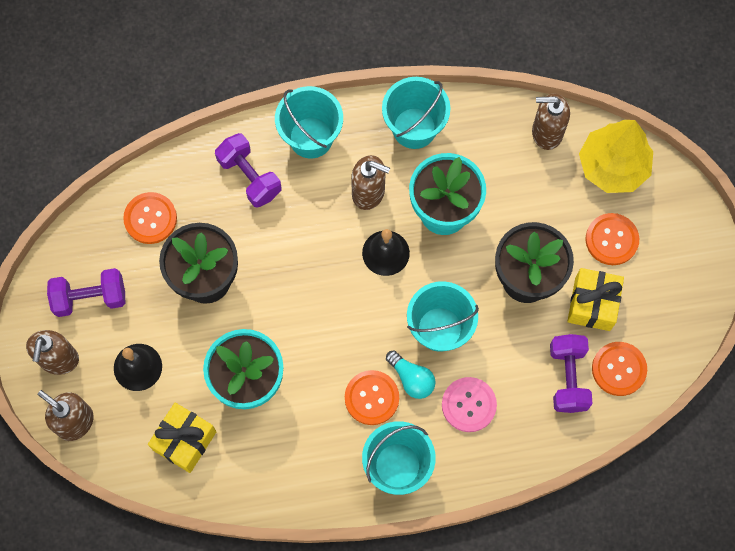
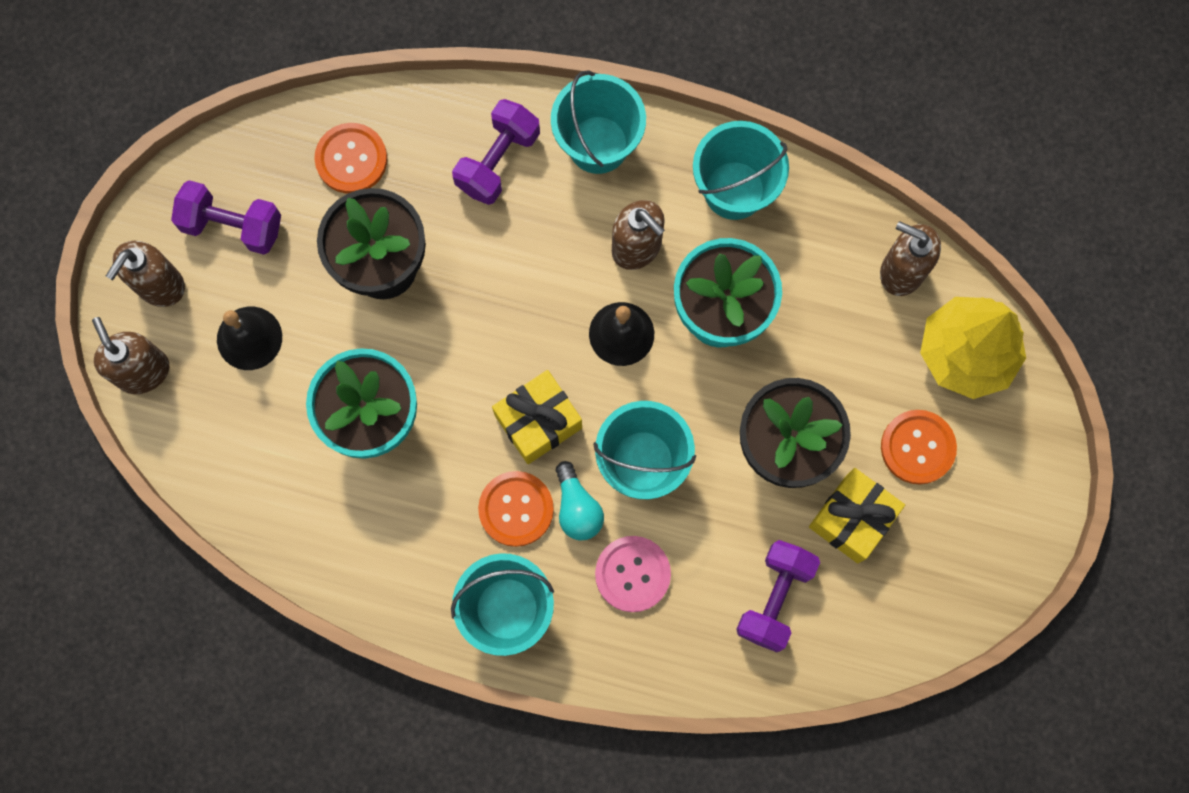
camera: 25 degrees right, 5 degrees up
yellow gift [148,403,217,473] -> yellow gift moved to [492,370,582,464]
purple dumbbell [215,133,282,208] -> purple dumbbell turned 45 degrees clockwise [452,99,540,205]
orange button [592,342,647,396] -> none

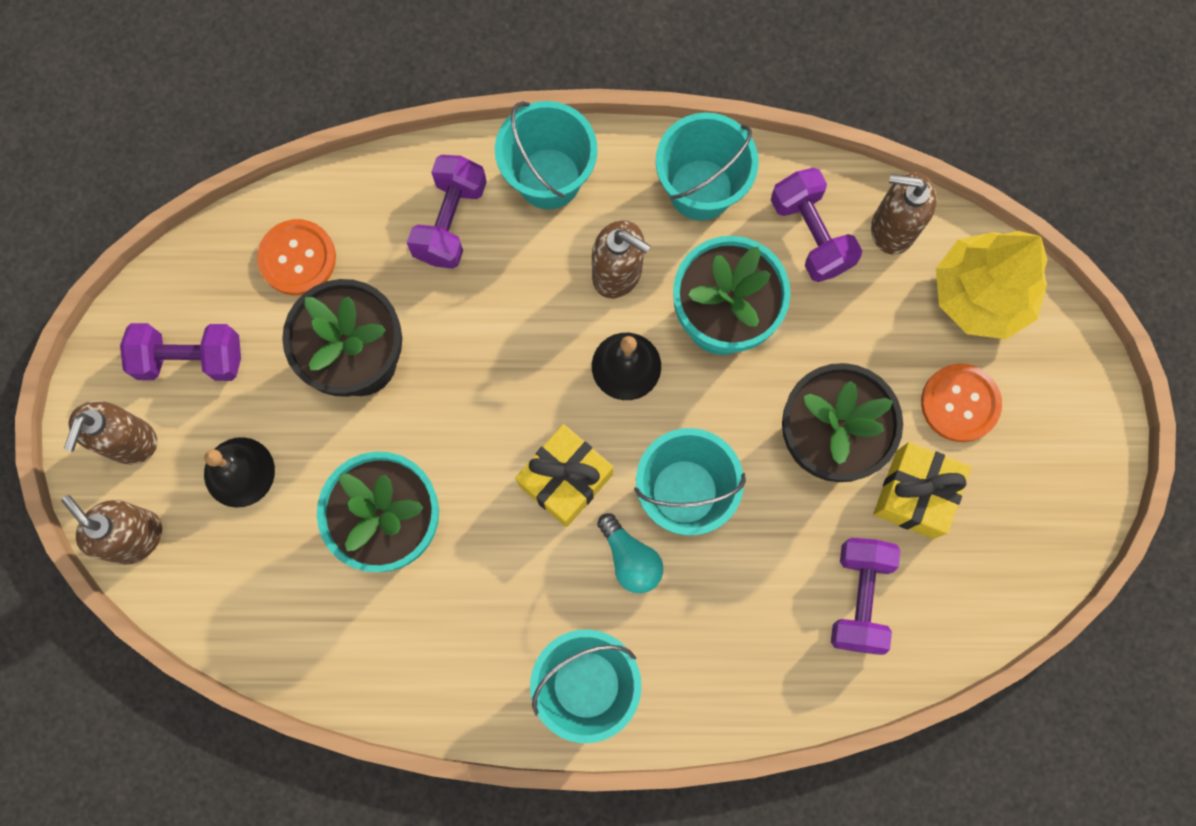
camera: 15 degrees left, 0 degrees up
orange button [478,471,554,547] -> none
pink button [595,536,671,612] -> none
none -> purple dumbbell [771,168,862,282]

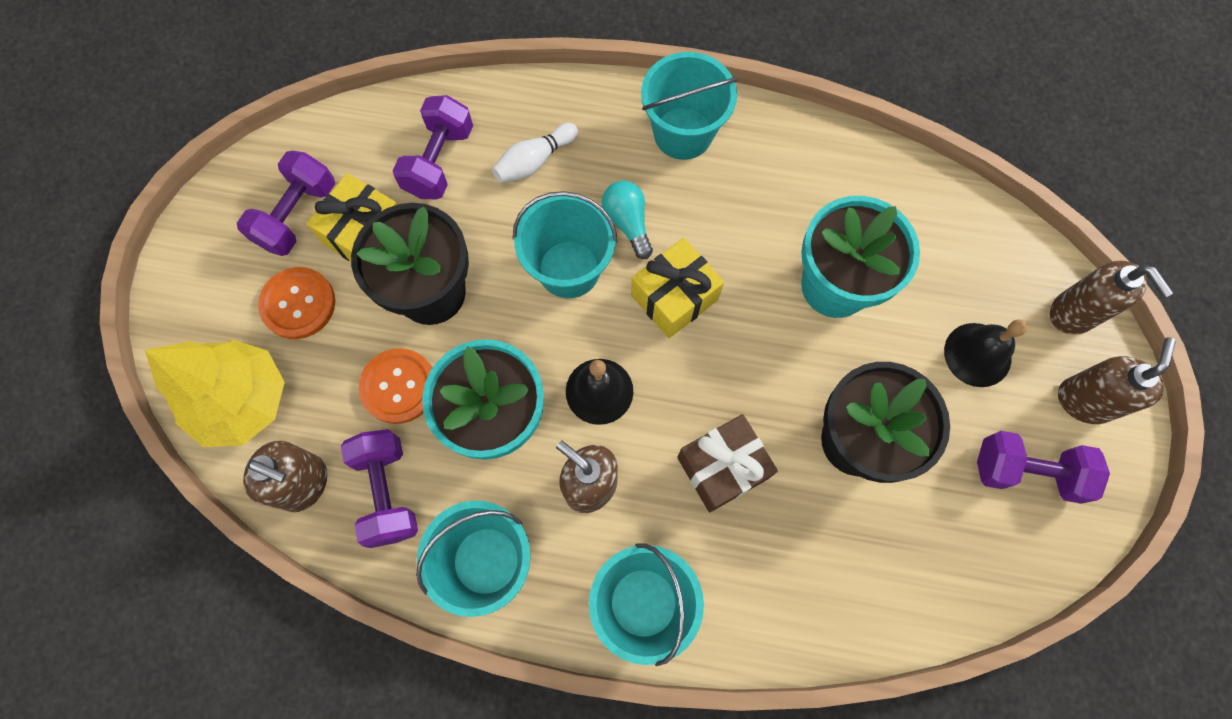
camera: 170 degrees left, 5 degrees down
orange button [257,219,336,295] -> orange button moved to [359,348,432,424]
purple dumbbell [407,155,487,269] -> purple dumbbell moved to [237,150,335,256]
none -> white bowling pin [492,123,578,183]
none -> brown gift [677,414,778,512]

